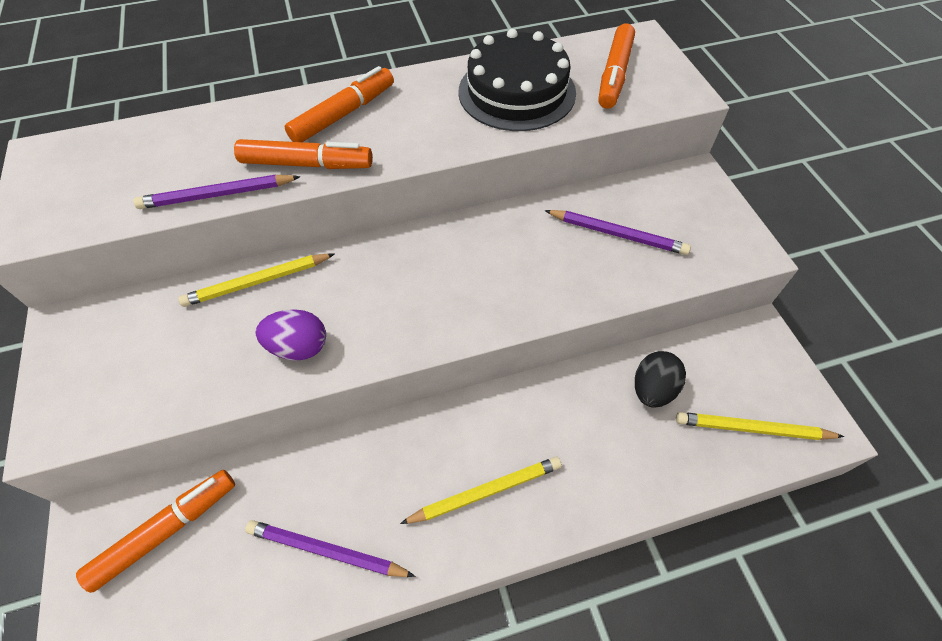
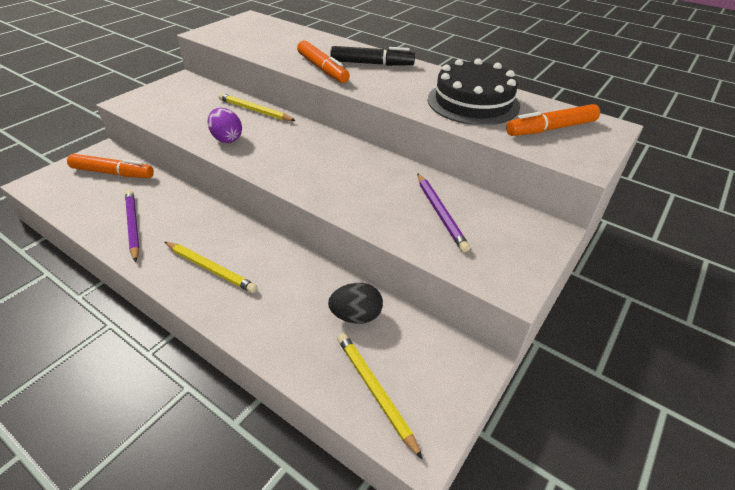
camera: 50 degrees right, 15 degrees down
purple pencil [133,175,300,209] -> none
orange marker [285,66,394,142] -> black marker [330,46,415,66]

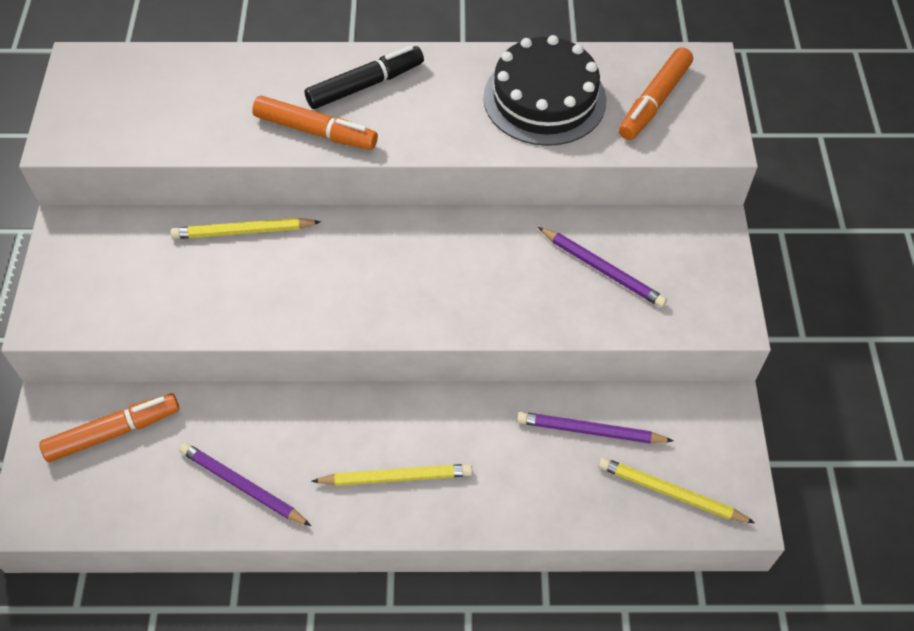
camera: 35 degrees left, 15 degrees up
purple egg [208,108,242,143] -> none
black egg [328,283,383,324] -> purple pencil [517,412,673,444]

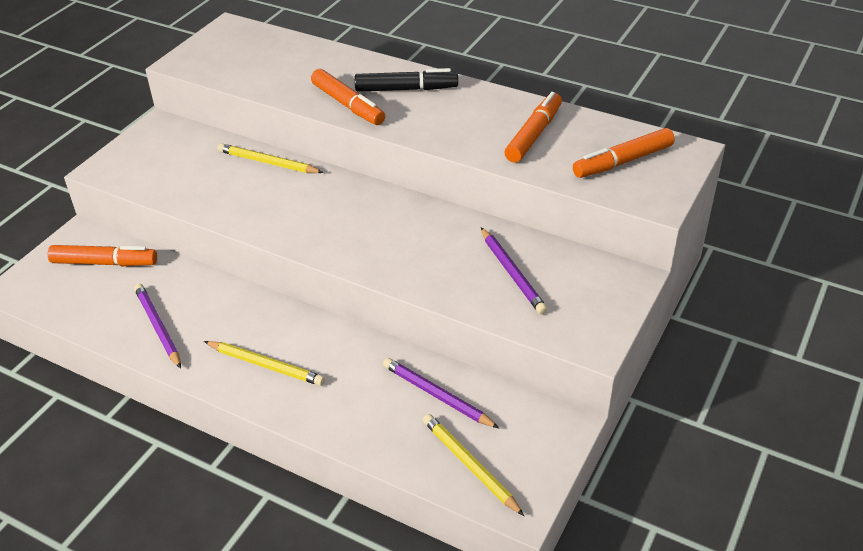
camera: 30 degrees right, 15 degrees down
black cake [483,35,606,146] -> orange marker [504,92,562,163]

